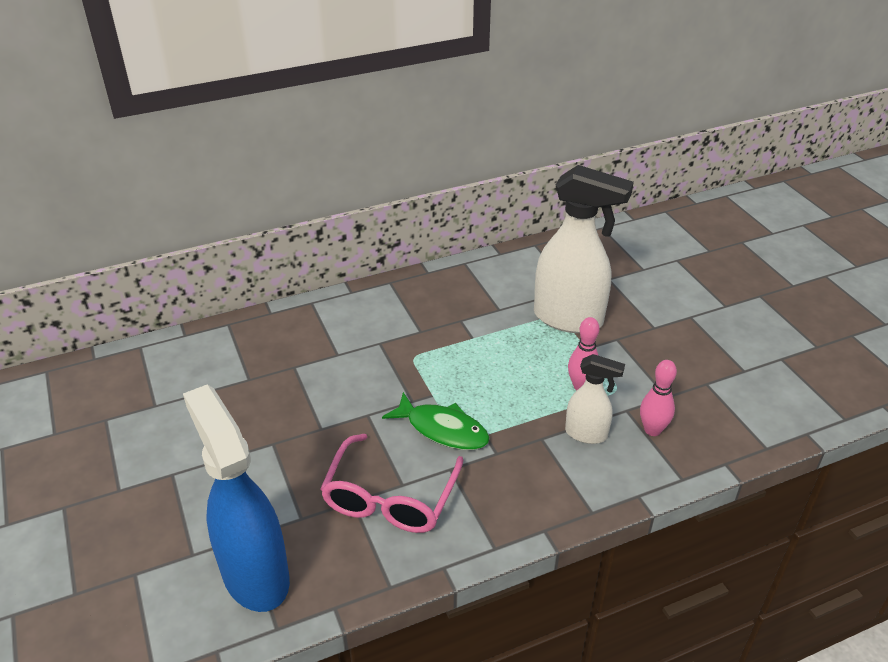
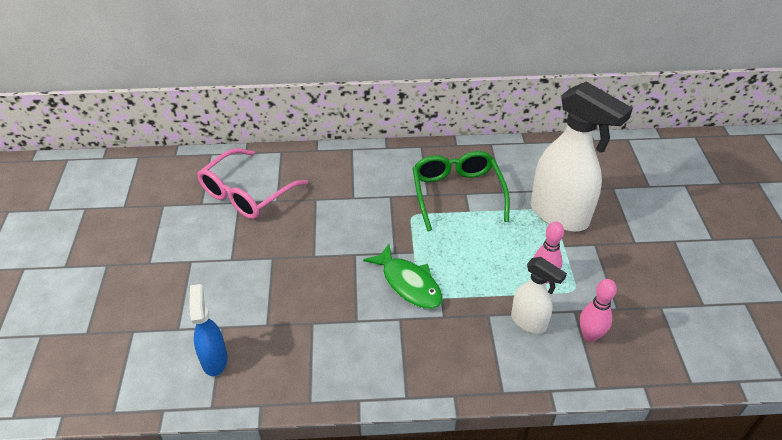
camera: 20 degrees right, 5 degrees up
blue spray bottle [183,384,290,612] -> blue spray bottle [189,284,228,376], size x0.53
pink glasses [320,434,463,533] -> pink glasses moved to [197,148,308,219]
none -> green glasses [412,151,510,231]

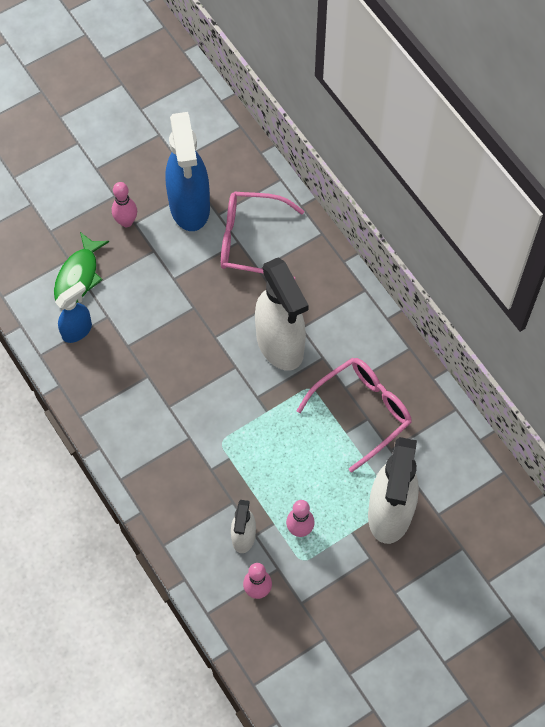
camera: 60 degrees right, 20 degrees up
green fish [363,244,443,309] -> green fish moved to [54,232,109,303]
green glasses [412,151,510,231] -> pink glasses [296,358,412,473]
none -> pink bowling pin [112,182,137,227]
none -> blue spray bottle [165,112,210,231]
none -> white spray bottle [255,257,309,371]

